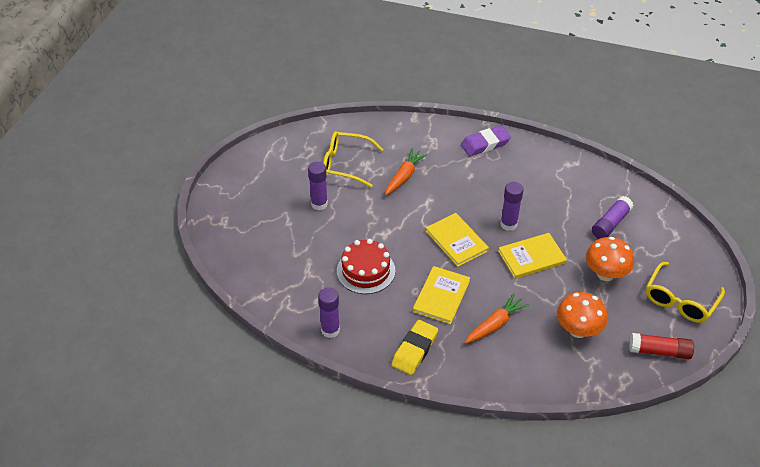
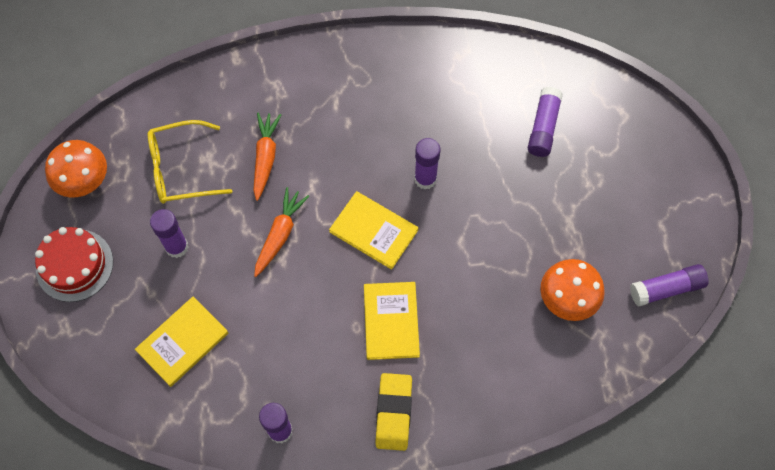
camera: 25 degrees left, 20 degrees up
red cake [337,239,395,294] -> red cake moved to [35,227,113,302]
purple eraser [461,126,511,156] -> none
orange carrot [465,293,529,343] -> orange carrot moved to [254,187,309,277]
yellow book [498,233,567,279] -> yellow book moved to [135,297,228,387]
orange mushroom [586,237,634,281] -> orange mushroom moved to [45,140,107,198]
red glue stick [629,333,694,359] -> purple glue stick [630,264,709,306]
yellow glasses [646,262,725,323] -> none

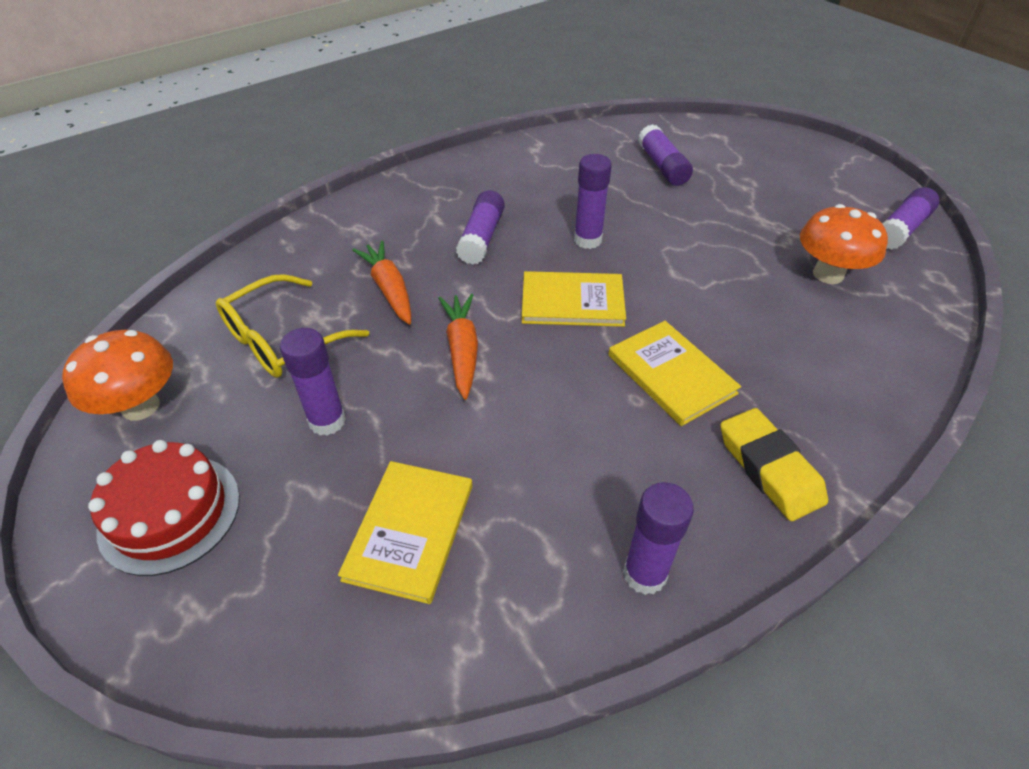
camera: 30 degrees left, 20 degrees down
none -> purple glue stick [456,190,505,265]

